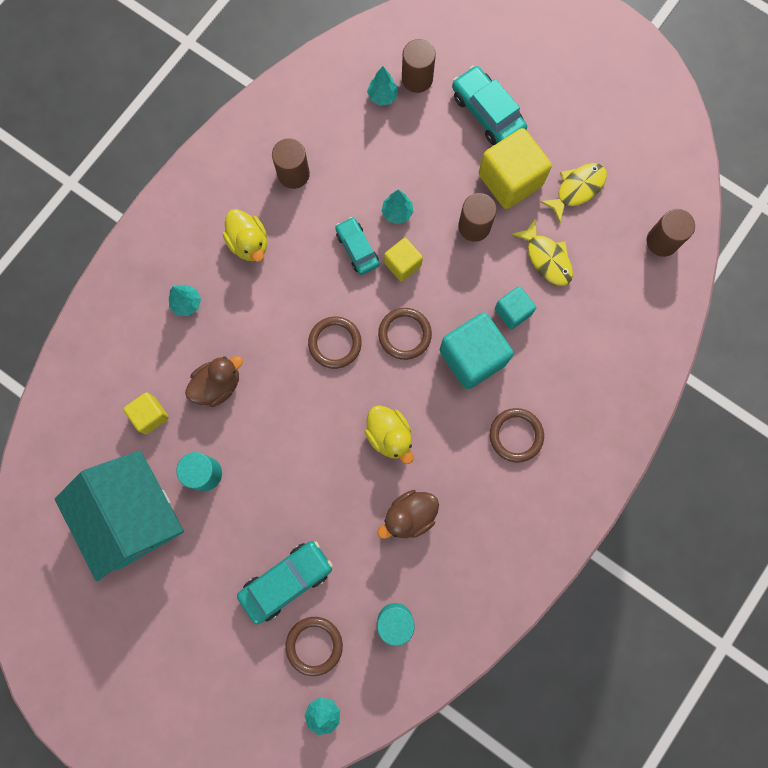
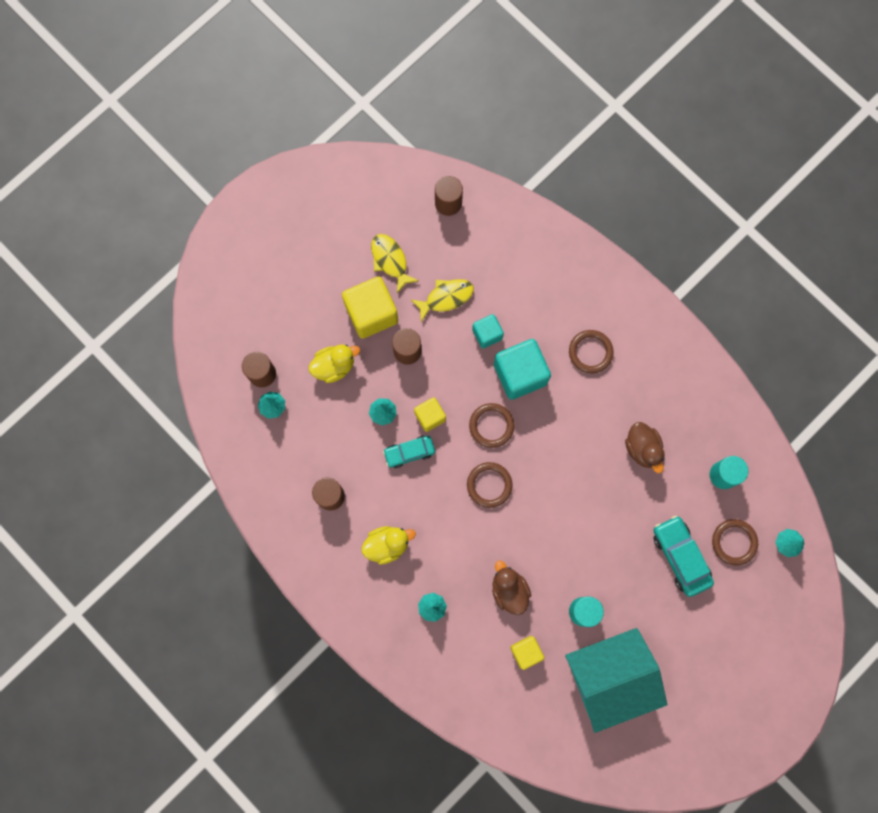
camera: 80 degrees left, 0 degrees up
yellow duck [365,405,413,464] -> yellow duck moved to [309,344,360,383]
turquoise car [452,66,527,145] -> none

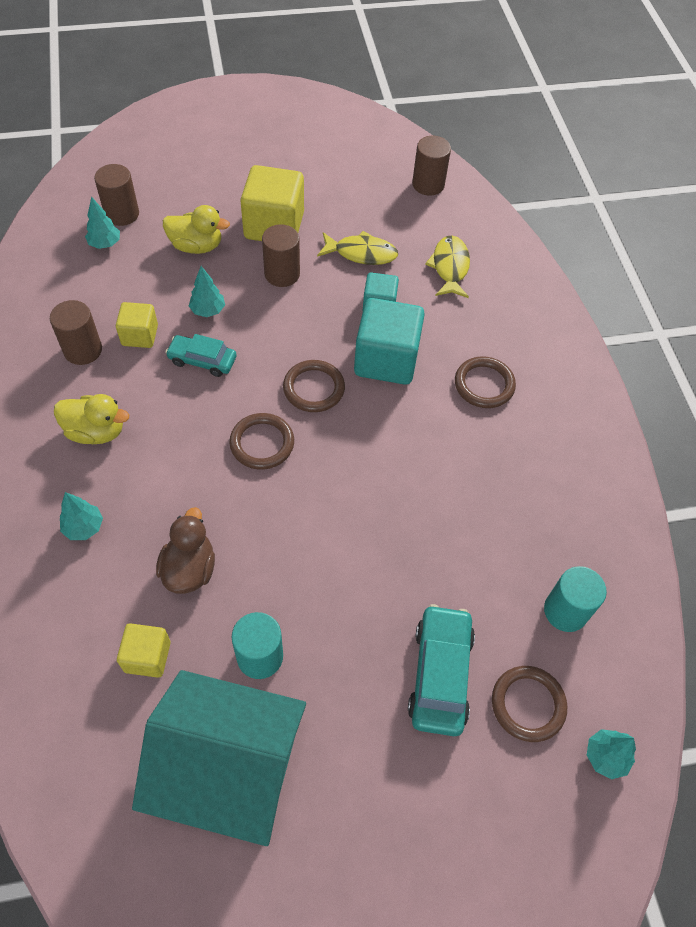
camera: 30 degrees right, 20 degrees down
yellow fish [371,234,419,293] -> yellow fish moved to [425,235,470,298]
yellow cube [414,397,446,432] -> yellow cube moved to [116,302,158,348]
brown duck [625,422,665,473] -> none

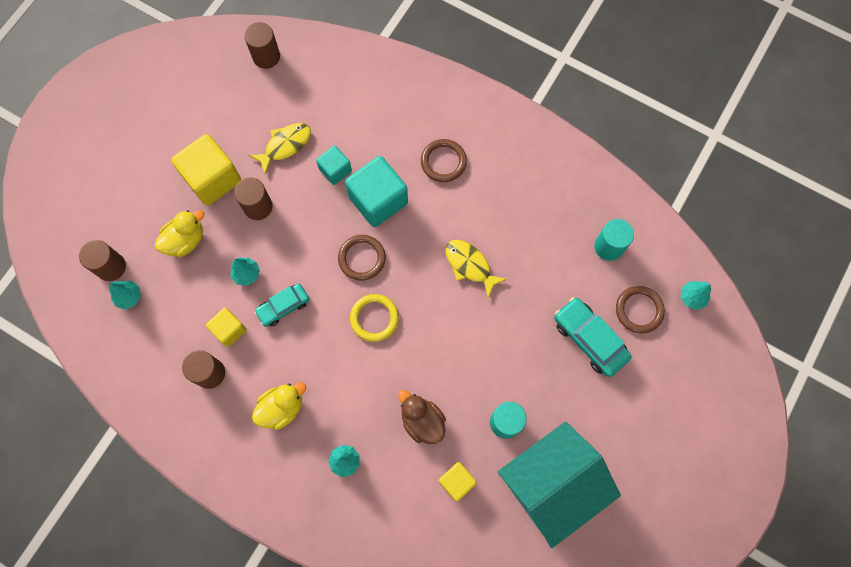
camera: 45 degrees left, 15 degrees up
brown ring [229,413,294,470] -> yellow ring [350,294,399,342]
yellow fish [425,235,470,298] -> yellow fish moved to [445,240,507,297]

